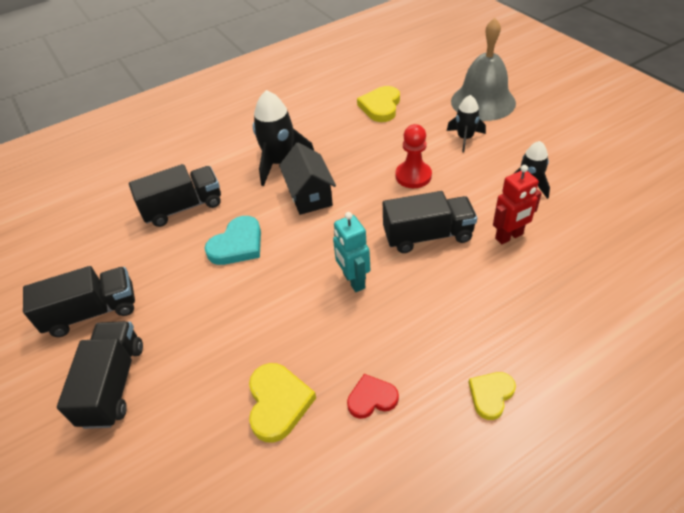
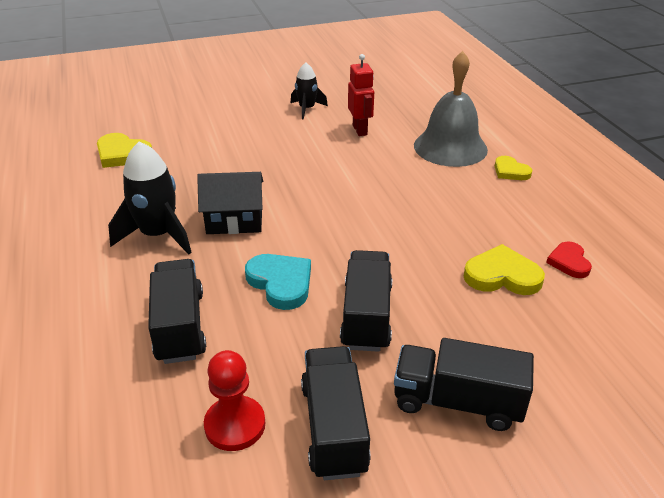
camera: 80 degrees left, 10 degrees down
turquoise robot [333,212,370,292] -> none
red heart [347,374,399,419] -> red heart moved to [546,241,592,278]
black truck [383,191,477,253] -> black truck moved to [340,250,392,352]
red pawn [395,124,432,188] -> red pawn moved to [204,350,265,451]
black rocket [447,95,486,152] -> none
grey bell [451,18,516,121] -> grey bell moved to [414,51,488,167]

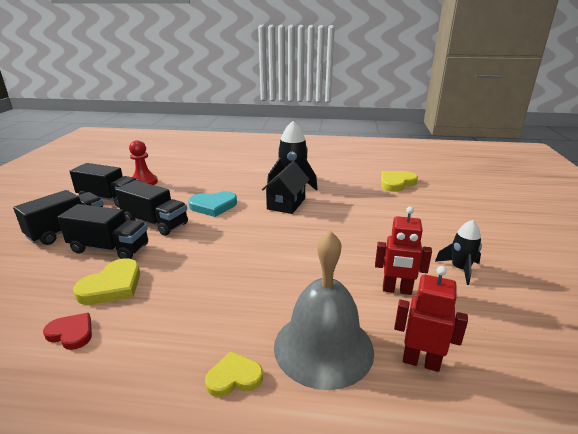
camera: 115 degrees right, 10 degrees down
black truck [148,259,206,364] -> black truck moved to [58,204,148,259]
none -> red robot [394,266,468,372]

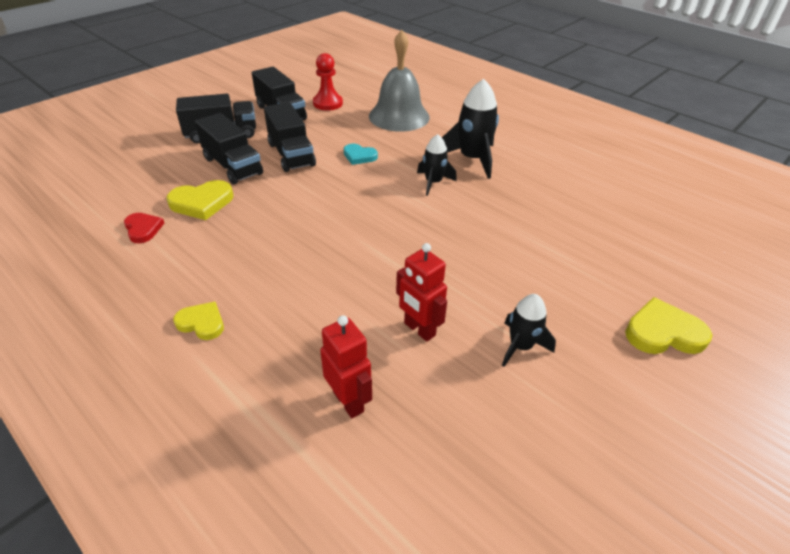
camera: 35 degrees right, 15 degrees up
turquoise heart [188,191,237,217] -> turquoise heart [344,144,378,165], size x0.65
black house [262,161,310,214] -> black rocket [417,134,457,196]
grey bell [274,230,374,390] -> grey bell moved to [369,30,430,132]
yellow heart [381,171,418,192] -> yellow heart moved to [625,297,712,354]

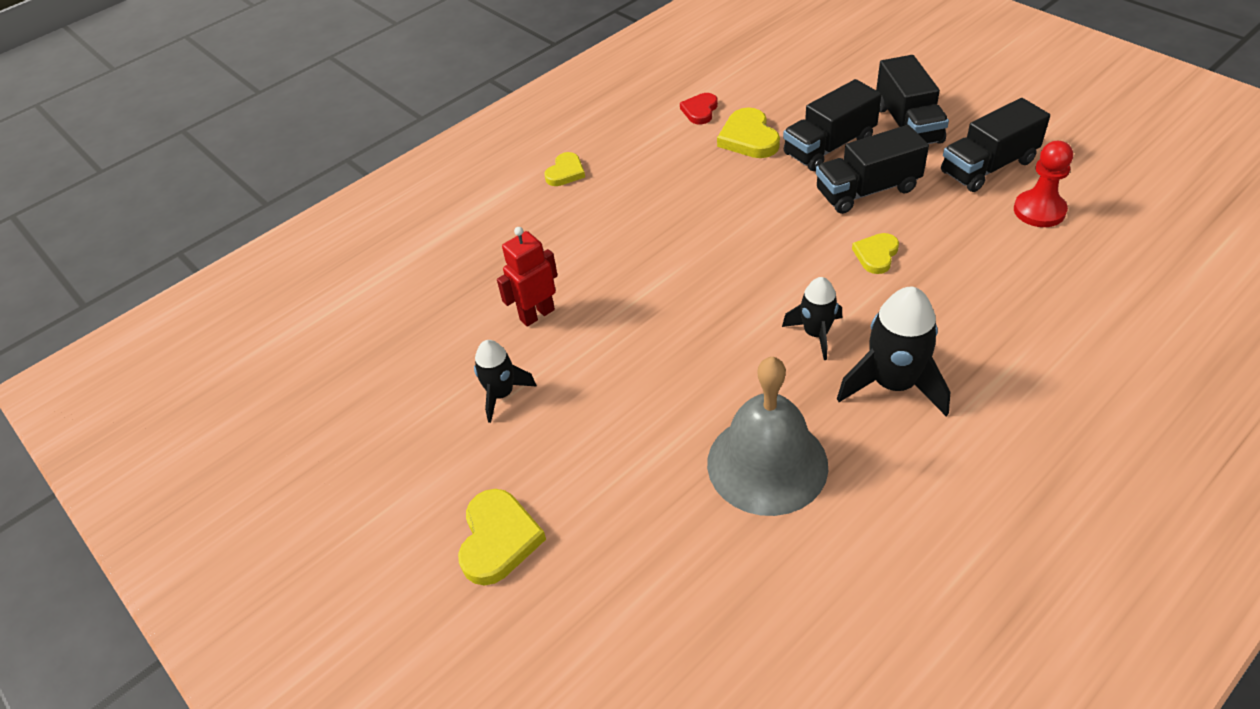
camera: 100 degrees right, 5 degrees up
red heart [124,213,165,243] -> red heart turned 135 degrees clockwise [680,93,718,124]
red robot [320,315,372,418] -> none
turquoise heart [344,144,378,165] -> yellow heart [852,233,899,274]
grey bell [369,30,430,132] -> grey bell moved to [707,357,828,516]

